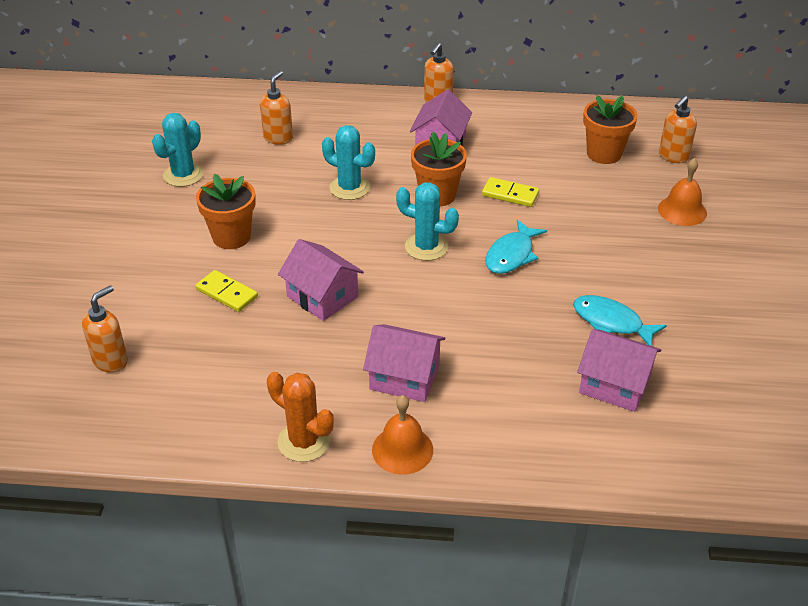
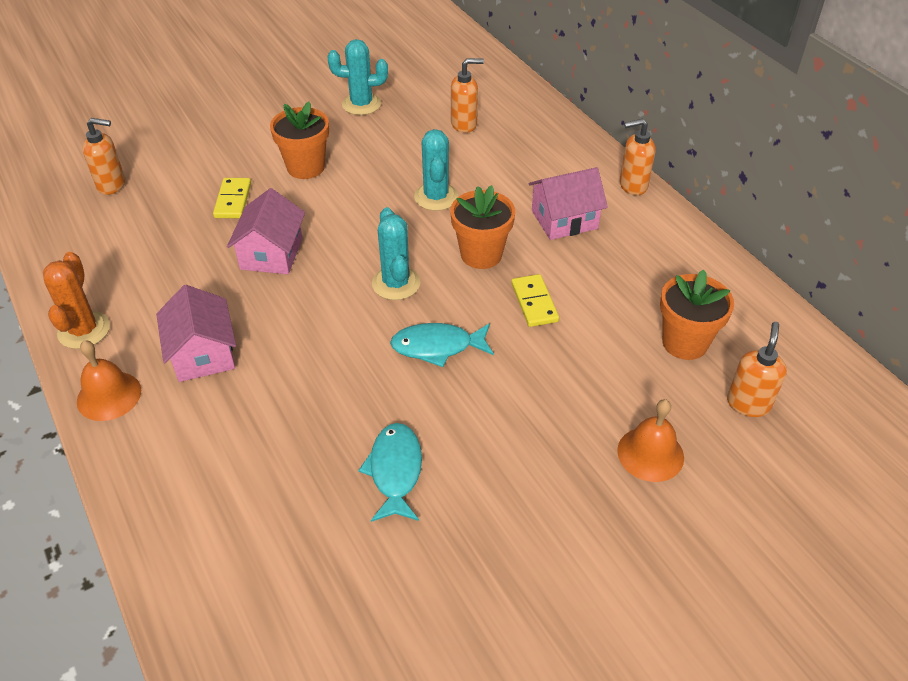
camera: 55 degrees right, 5 degrees up
pink house [577,329,661,412] -> none
orange soap dispenser [659,96,697,163] -> orange soap dispenser turned 105 degrees clockwise [727,322,787,417]

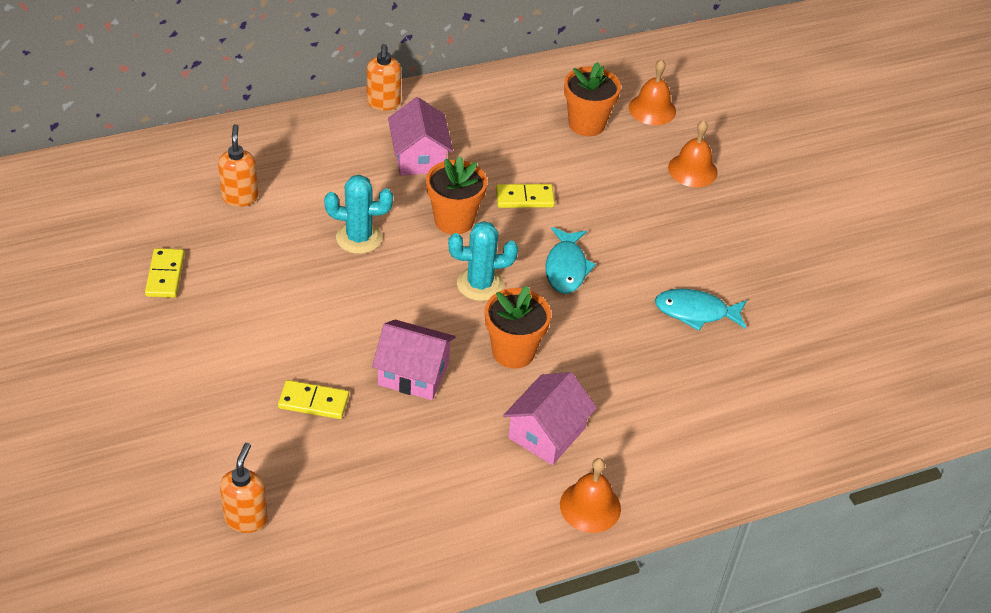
camera: 85 degrees left, 0 degrees up
orange cactus [43,252,110,349] -> none
pink house [156,285,236,382] -> pink house turned 45 degrees counterclockwise [503,372,597,465]
orange flower pot [270,102,329,179] -> orange flower pot moved to [485,286,551,368]
turquoise cactus [327,39,388,115] -> yellow domino [145,248,184,298]
orange soap dispenser [727,322,787,417] -> orange bell [629,59,676,125]

